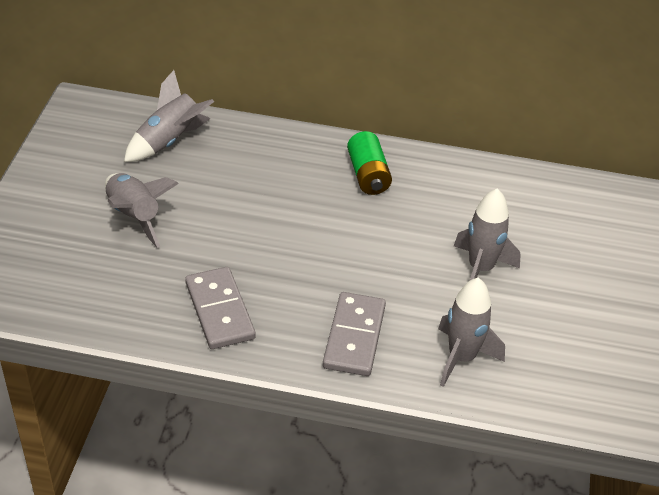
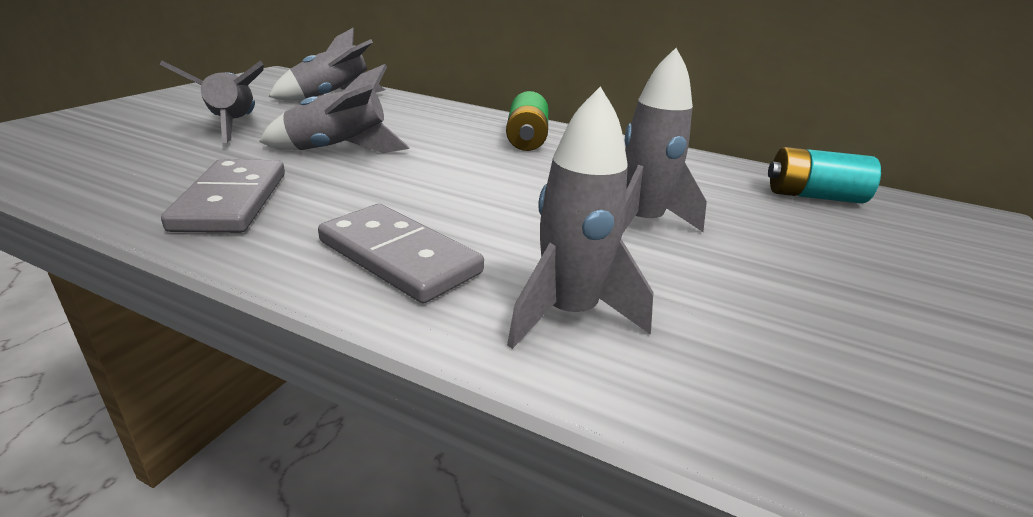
camera: 15 degrees right, 15 degrees down
grey domino [323,292,386,376] -> grey domino turned 75 degrees counterclockwise [318,204,484,303]
none -> grey rocket [259,64,410,153]
none -> turquoise battery [768,147,881,204]

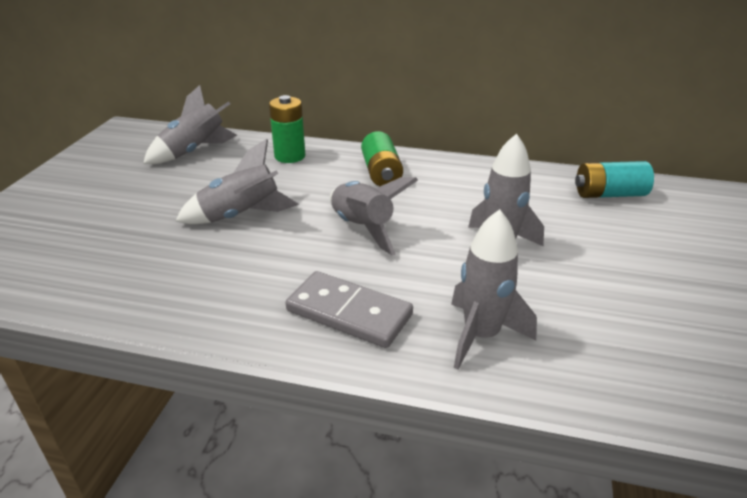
camera: 10 degrees left, 5 degrees up
grey rocket [160,60,264,143] -> grey rocket moved to [330,177,418,256]
grey domino [161,159,285,233] -> none
none -> green battery [269,95,305,163]

